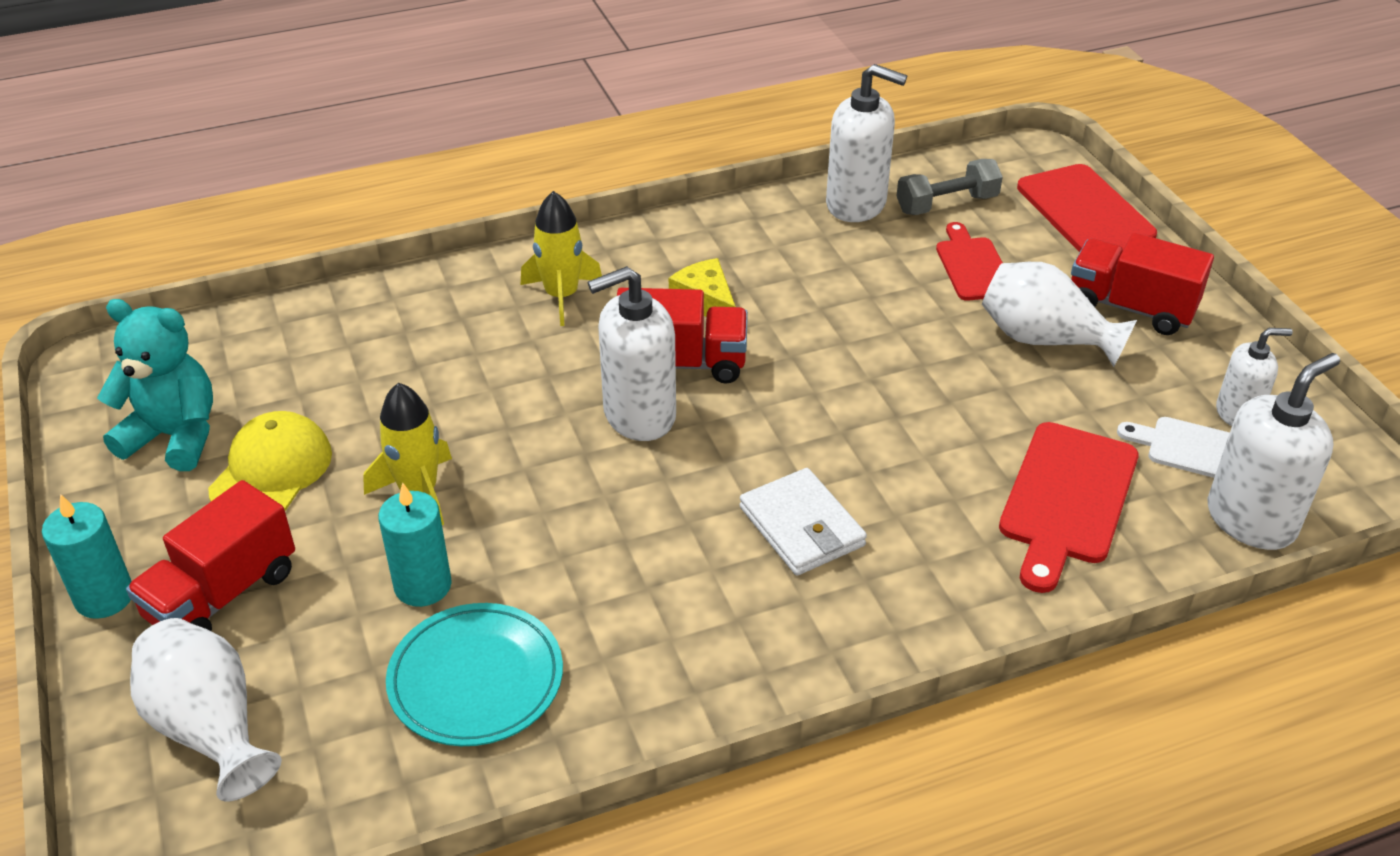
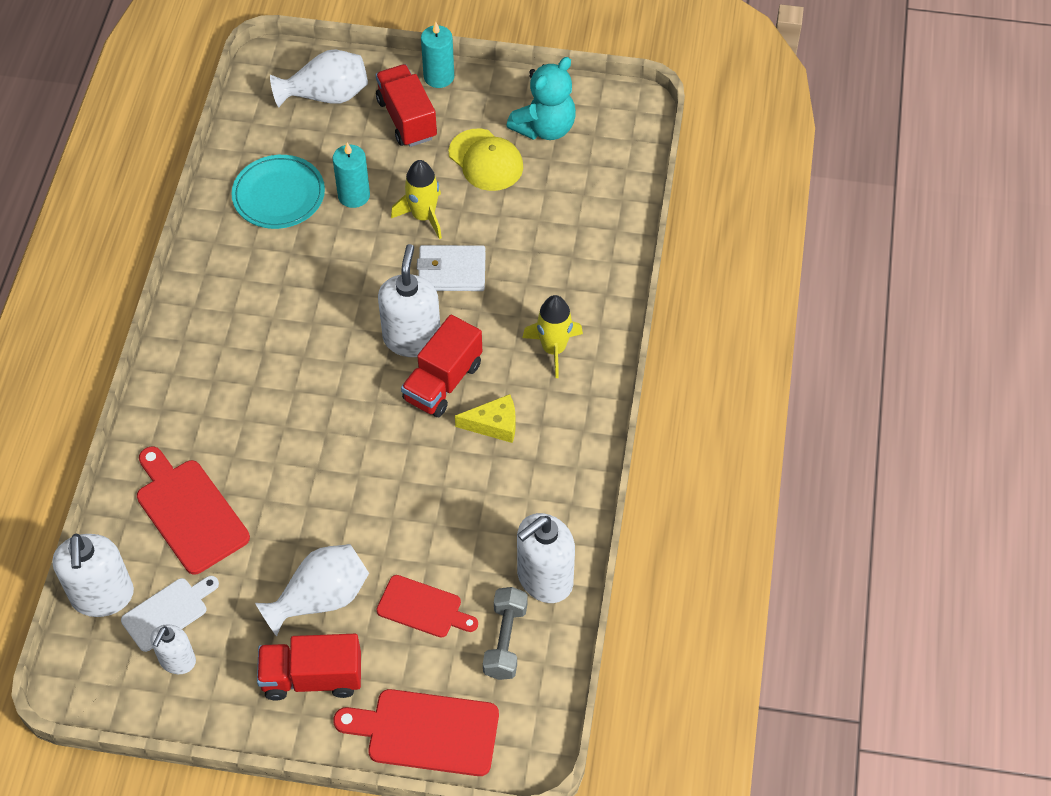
camera: 120 degrees right, 15 degrees up
white wallet [740,468,867,575] -> white wallet moved to [417,245,486,291]
red truck [1071,233,1214,335] -> red truck turned 150 degrees counterclockwise [257,634,361,700]

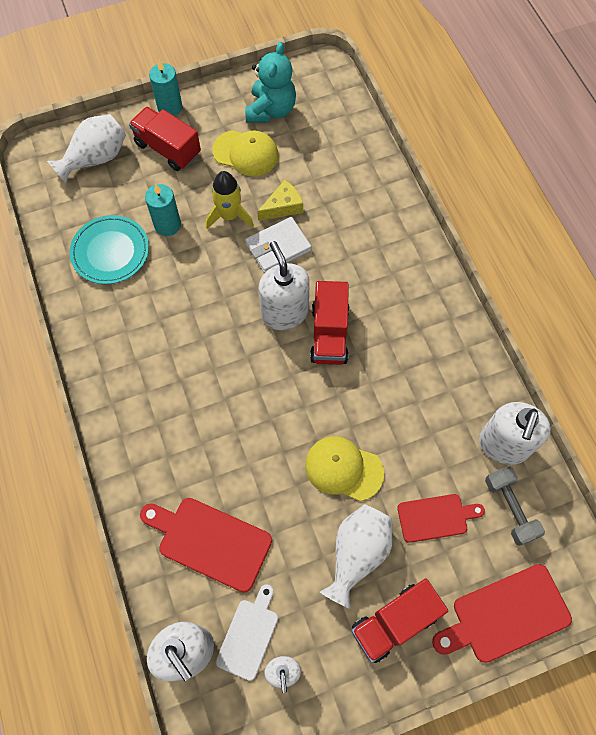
camera: 30 degrees left, 10 degrees up
yellow cheese [455,394,516,443] -> yellow cheese moved to [257,180,303,221]
yellow rocket [522,295,583,378] -> none
none -> yellow cap [305,436,384,501]

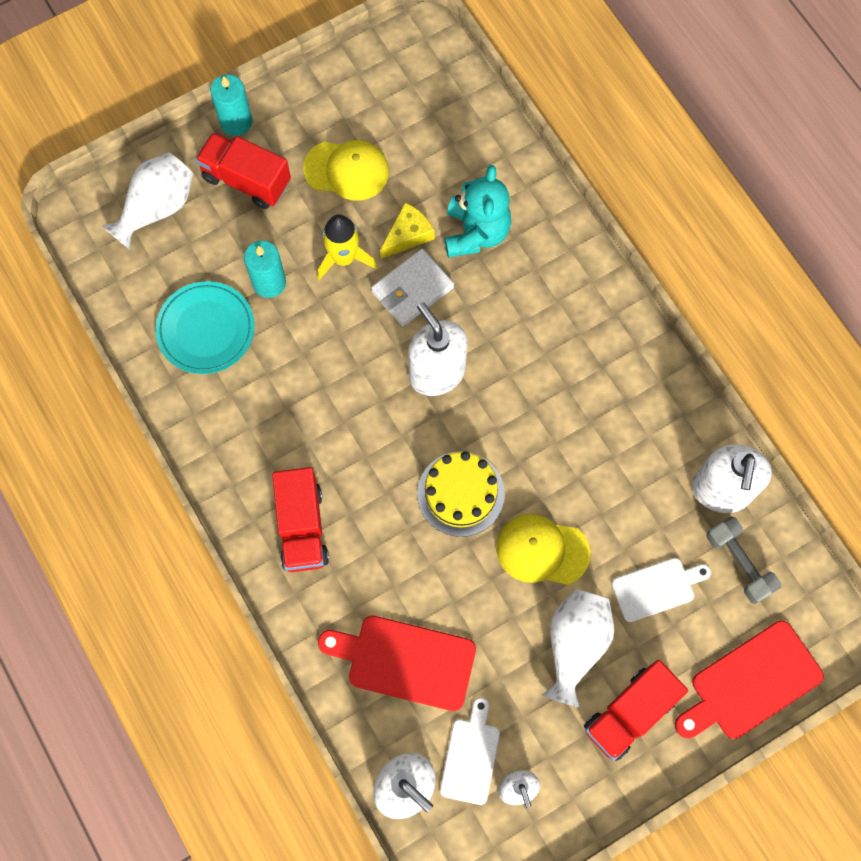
camera: 10 degrees left, 5 degrees up
turquoise teddy bear [245,42,296,123] -> turquoise teddy bear moved to [445,165,511,257]
red truck [310,281,349,365] -> red truck moved to [272,467,329,572]
red cutting board [397,494,485,543] -> white cutting board [612,558,711,622]
none -> yellow cake [417,451,505,537]

